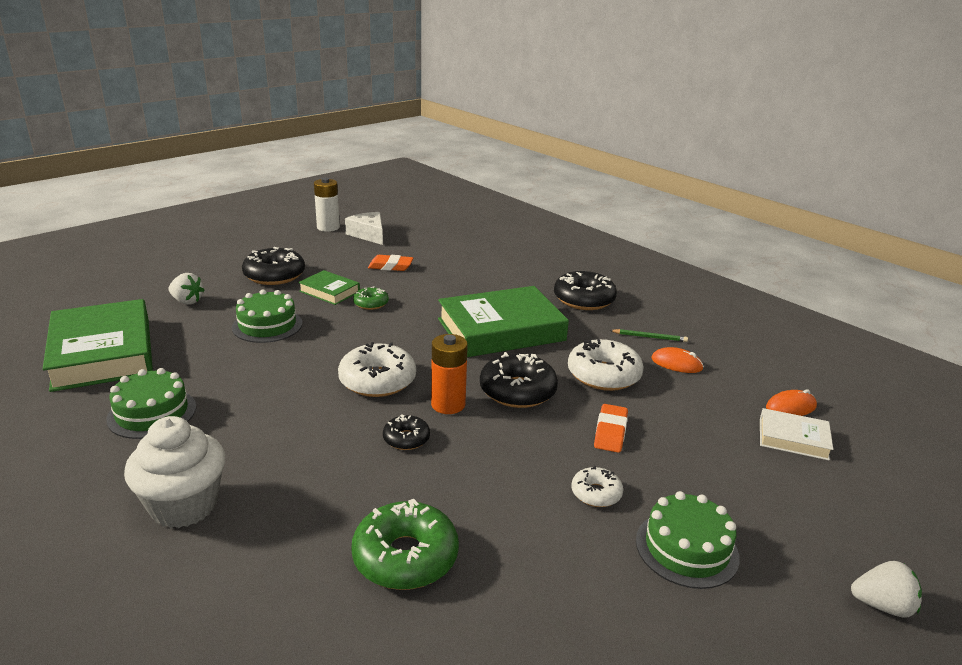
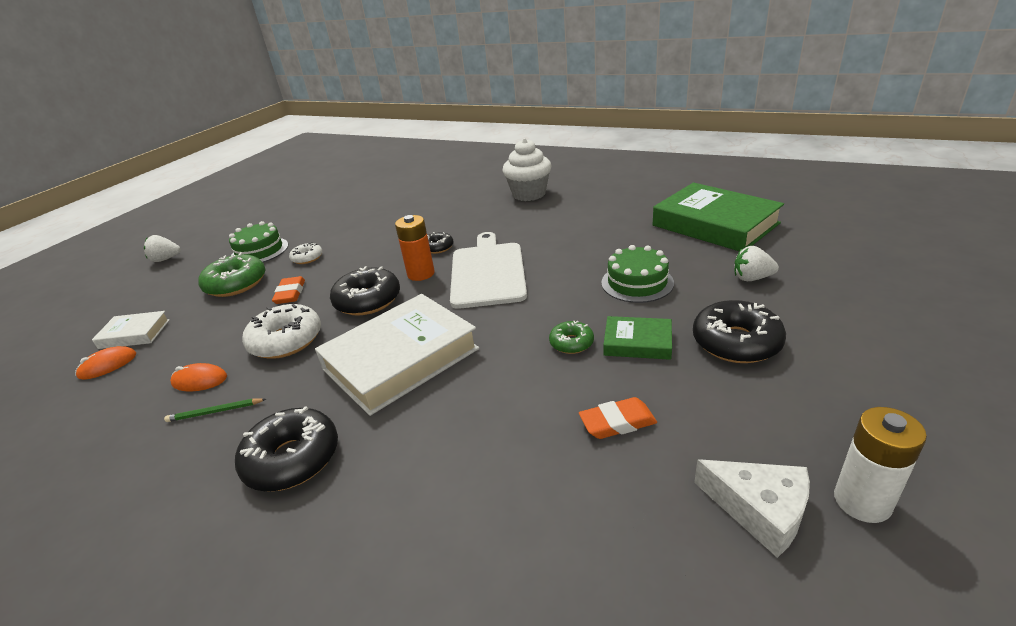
camera: 165 degrees right, 5 degrees up
green cake [106,368,196,439] -> none
white donut [338,342,416,397] -> white cutting board [450,232,527,309]
green donut [351,499,459,590] -> green donut moved to [198,252,266,297]
green book [438,286,569,357] -> white book [315,294,479,416]

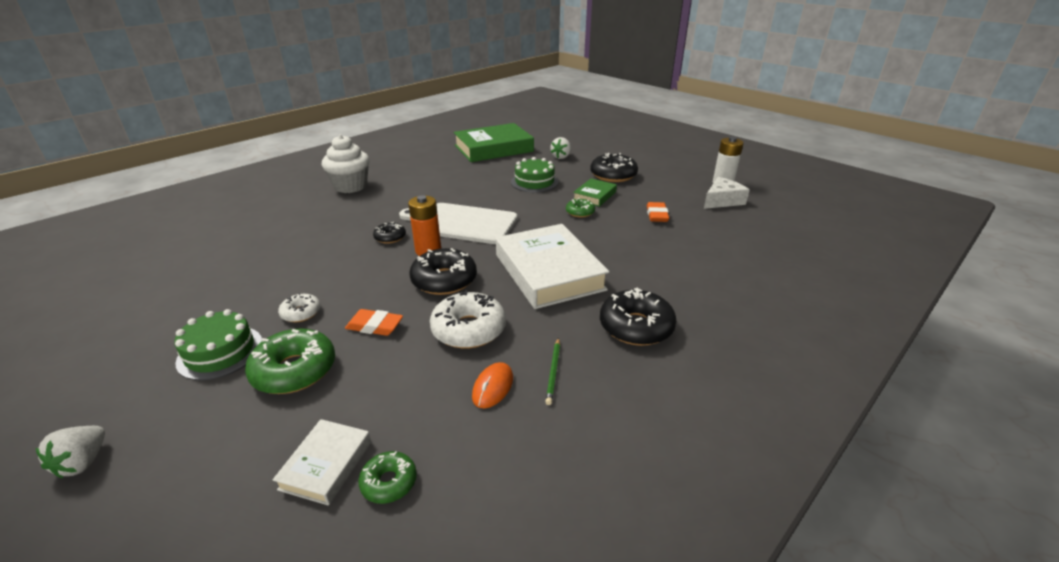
camera: 75 degrees left, 0 degrees up
orange mouse [75,346,136,380] -> green donut [358,451,417,504]

